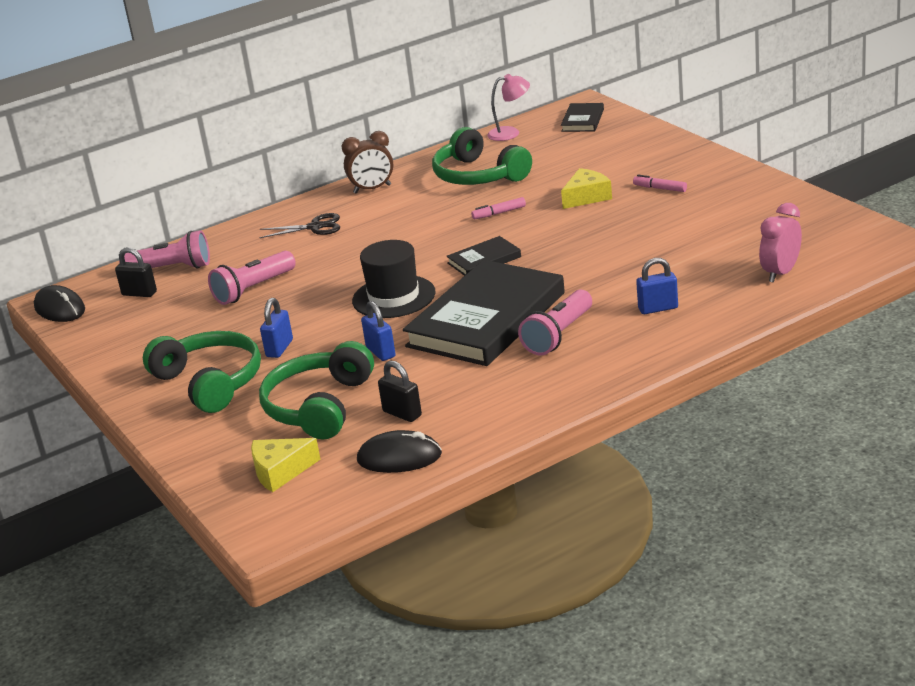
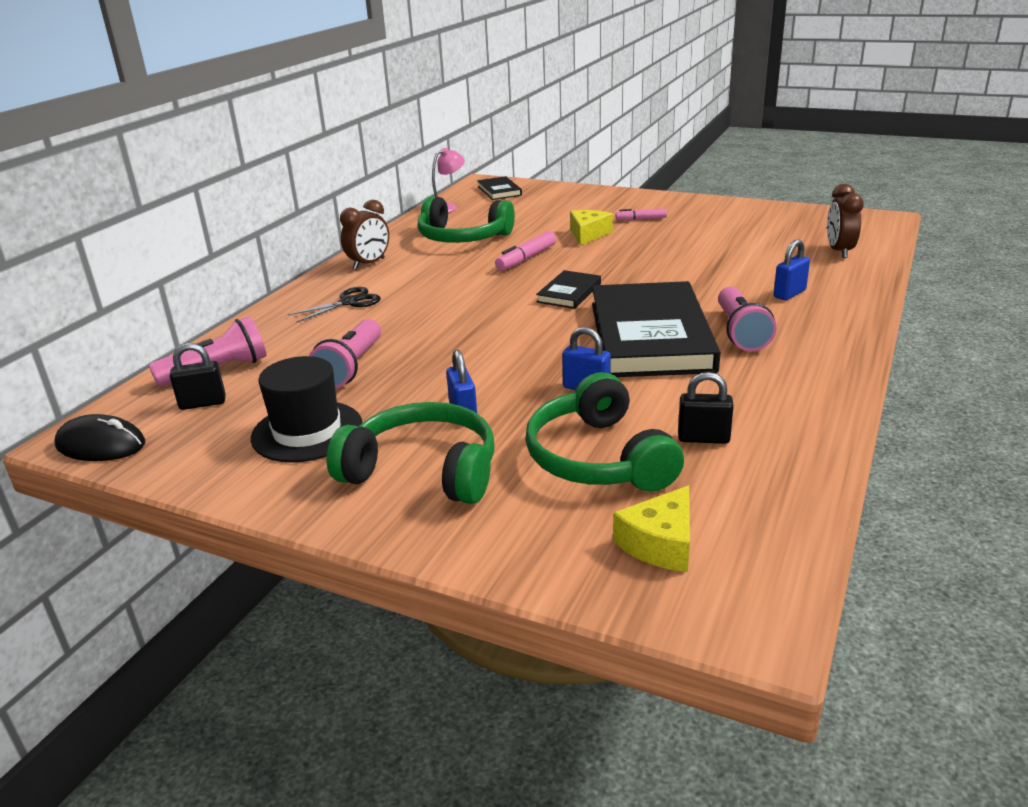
camera: 35 degrees left, 0 degrees up
black hat [352,240,436,318] -> black hat moved to [251,356,362,462]
black mouse [357,430,442,473] -> none
pink marker [471,197,526,219] -> pink marker [495,231,556,270], size x1.54
pink clock [759,203,802,283] -> brown clock [827,184,864,258]

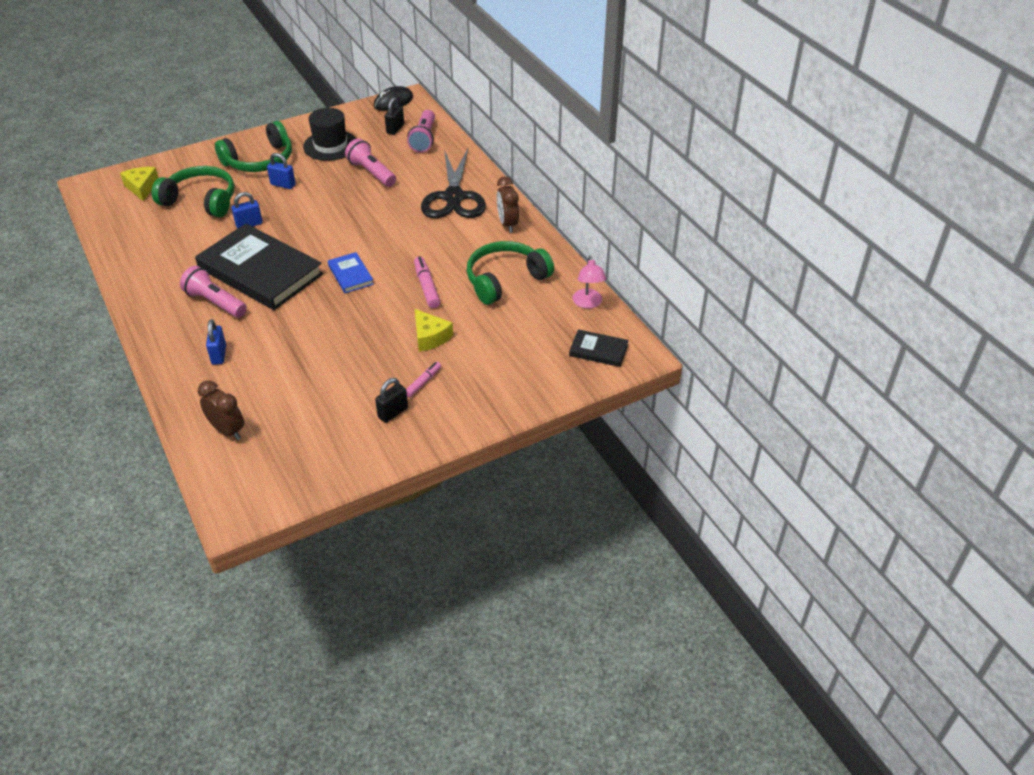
camera: 125 degrees right, 15 degrees up
black scissors [288,287,381,323] -> black scissors [421,149,486,218], size x1.96
black book [536,270,601,309] -> blue book [328,252,374,293]
black padlock [678,372,734,444] -> black padlock moved to [375,378,408,423]

